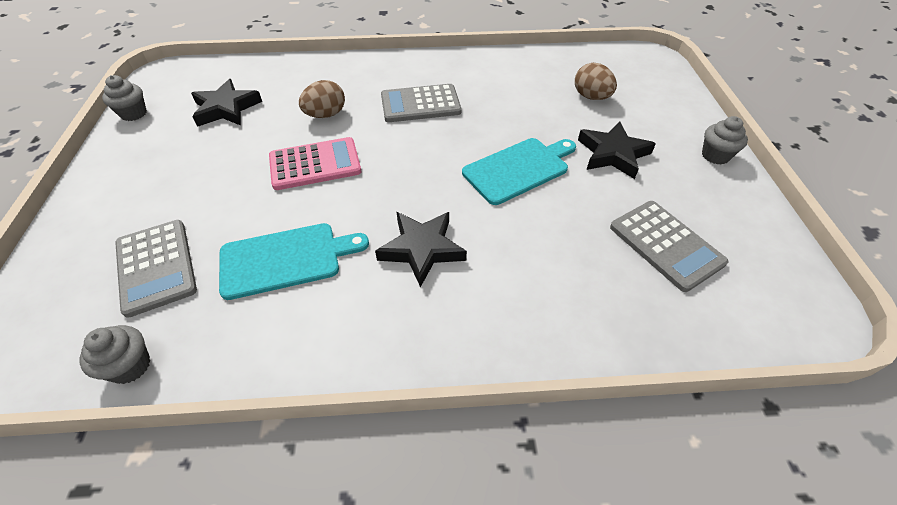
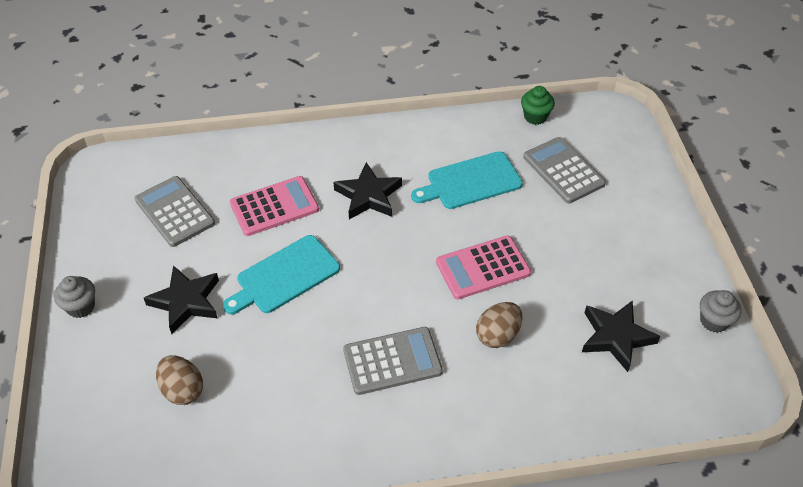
camera: 175 degrees right, 0 degrees up
grey cupcake [79,325,150,384] -> green cupcake [521,86,555,125]
none -> pink calculator [230,176,319,236]

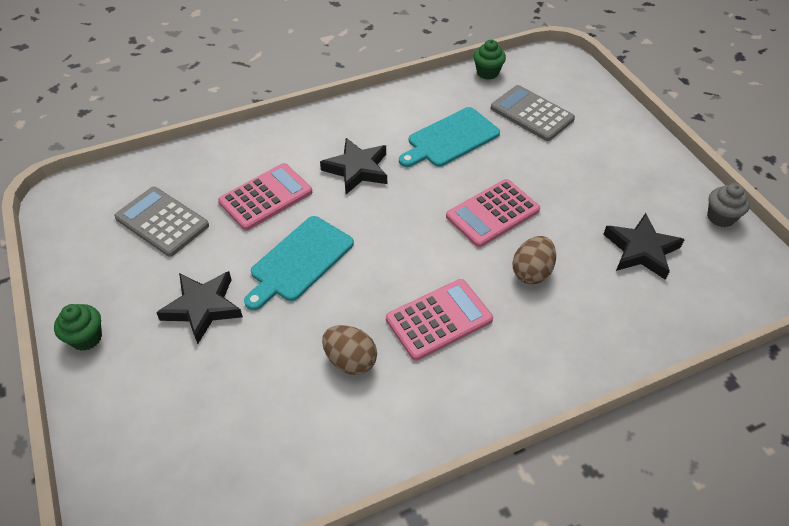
camera: 15 degrees left, 0 degrees up
grey cupcake [54,276,95,318] -> green cupcake [54,304,102,351]
brown egg [156,355,203,405] -> brown egg moved to [322,325,377,375]
grey calculator [343,327,443,395] -> pink calculator [386,279,493,361]

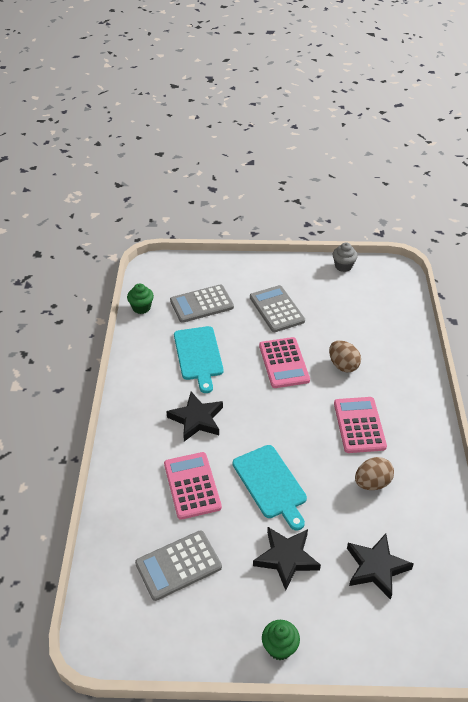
camera: 65 degrees left, 5 degrees down
black star [603,213,685,280] -> black star moved to [347,534,414,600]
none -> grey calculator [250,285,305,332]

